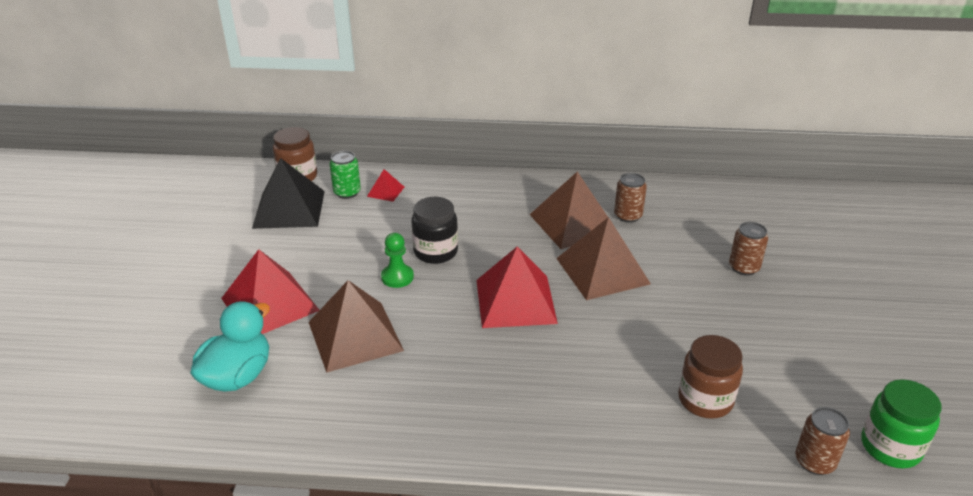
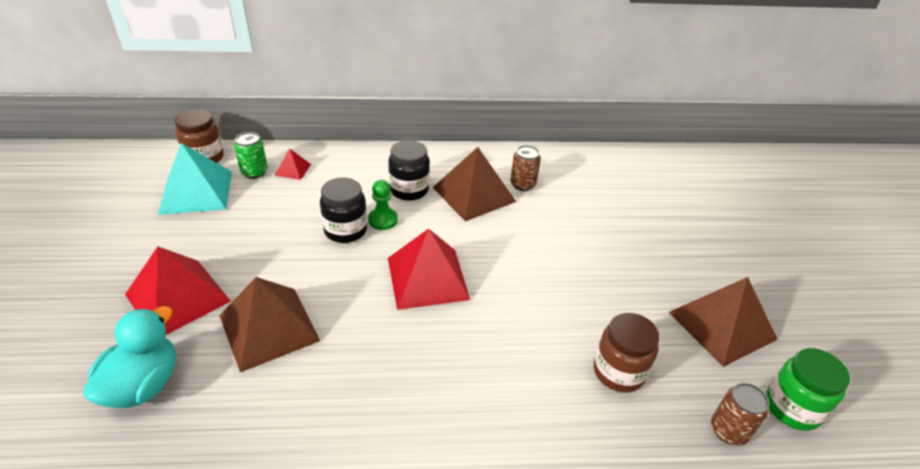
camera: 10 degrees left, 5 degrees up
black pyramid [252,158,325,229] -> turquoise pyramid [158,143,232,215]
green pawn [381,233,414,288] -> green pawn moved to [368,180,398,230]
brown pyramid [556,217,651,300] -> brown pyramid moved to [669,277,778,367]
brown can [729,222,768,276] -> none
none -> black jar [388,140,430,201]

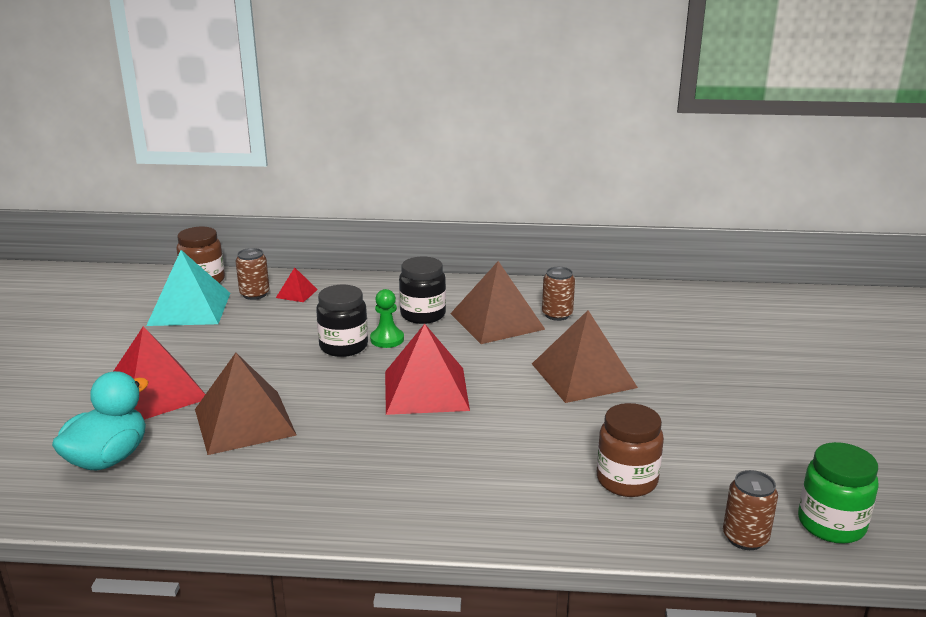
camera: 10 degrees right, 15 degrees down
green can [234,132,268,179] -> brown can [235,248,270,300]
brown pyramid [669,277,778,367] -> brown pyramid moved to [532,310,638,403]

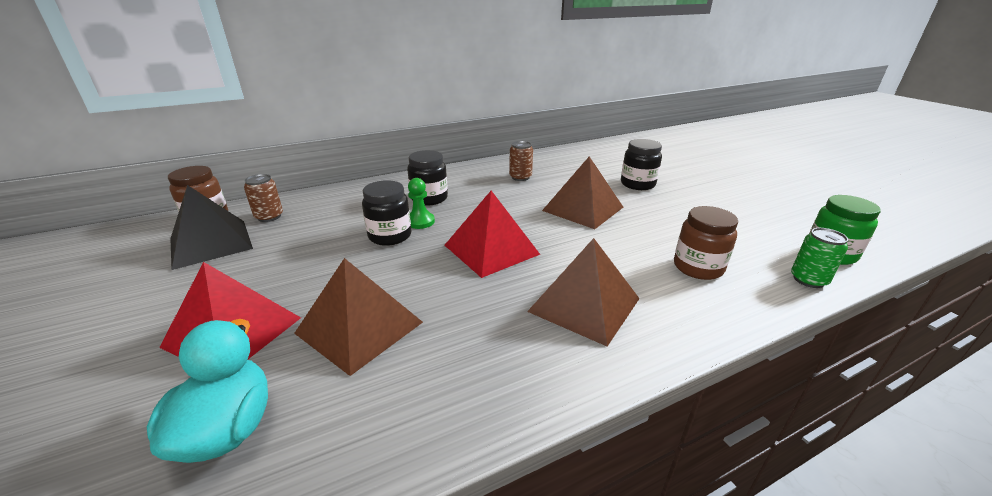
camera: 30 degrees left, 5 degrees up
turquoise pyramid [146,250,230,326] -> black pyramid [170,185,253,270]
red pyramid [276,267,318,302] -> none
brown pyramid [450,261,546,344] -> brown pyramid moved to [527,238,640,346]
brown can [723,470,778,550] -> green can [791,228,848,288]
none -> black jar [621,139,662,190]

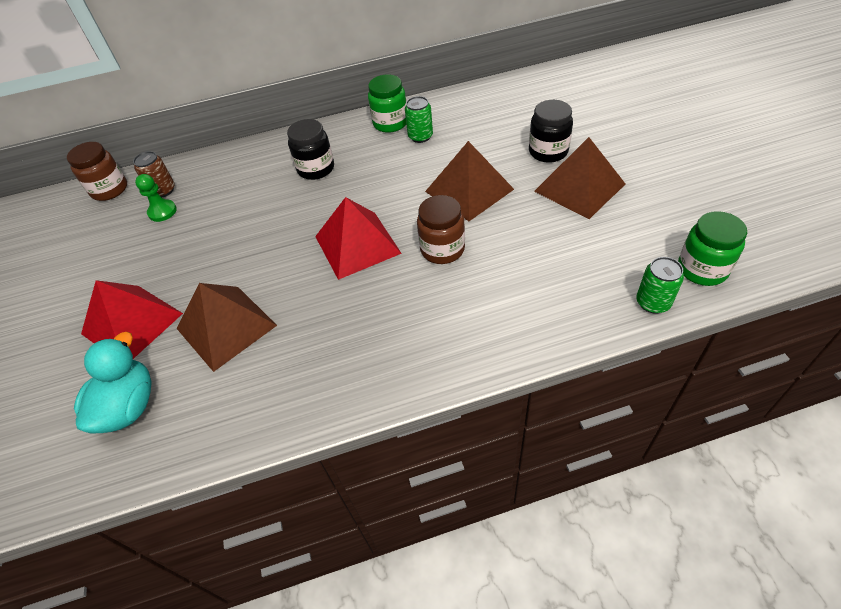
camera: 15 degrees right, 20 degrees up
black pyramid [170,185,253,270] -> none
black jar [362,180,412,246] -> none
green pawn [408,178,435,229] -> green pawn moved to [135,174,177,222]
brown can [509,141,533,181] -> green can [405,96,433,143]
brown pyramid [527,238,640,346] -> brown pyramid moved to [534,137,625,219]
brown jar [674,206,738,280] -> brown jar moved to [417,195,465,264]
none -> green jar [368,75,406,133]

